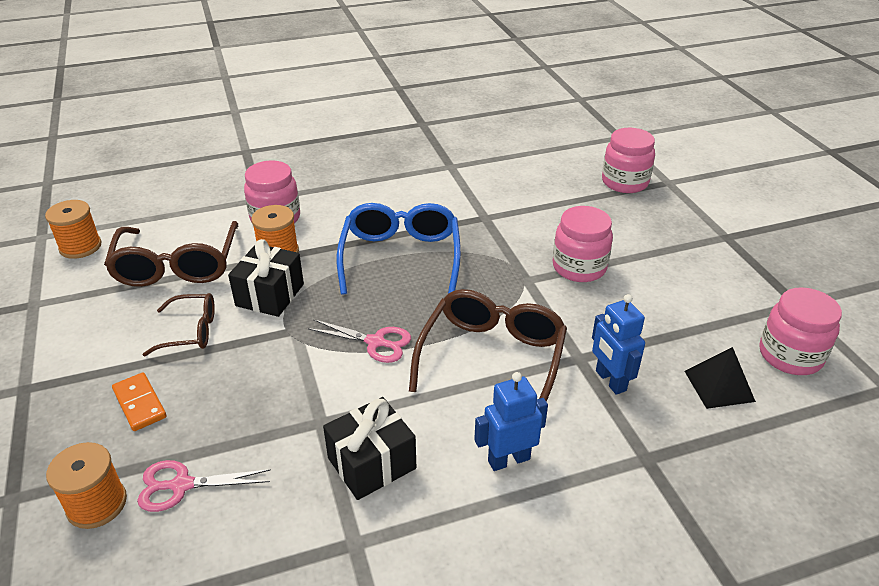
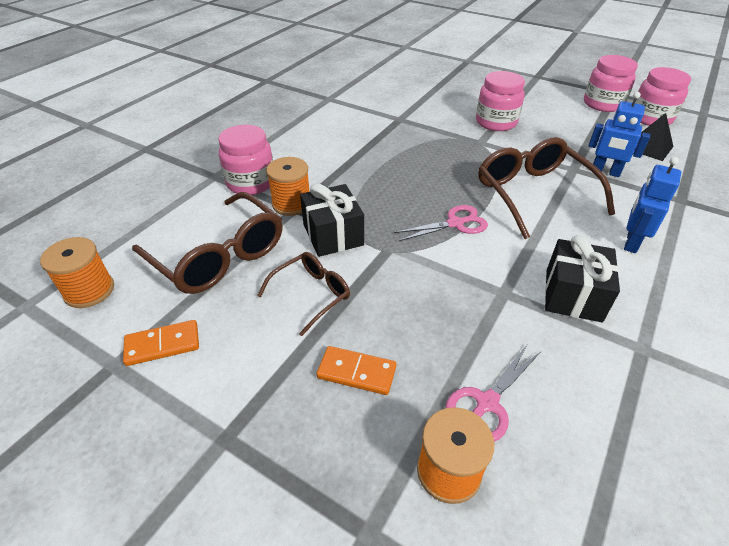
camera: 40 degrees left, 5 degrees up
blue glasses [337,203,461,295] -> none
pink jar [602,128,655,193] -> pink jar moved to [584,55,638,112]
none -> orange domino [123,320,199,366]

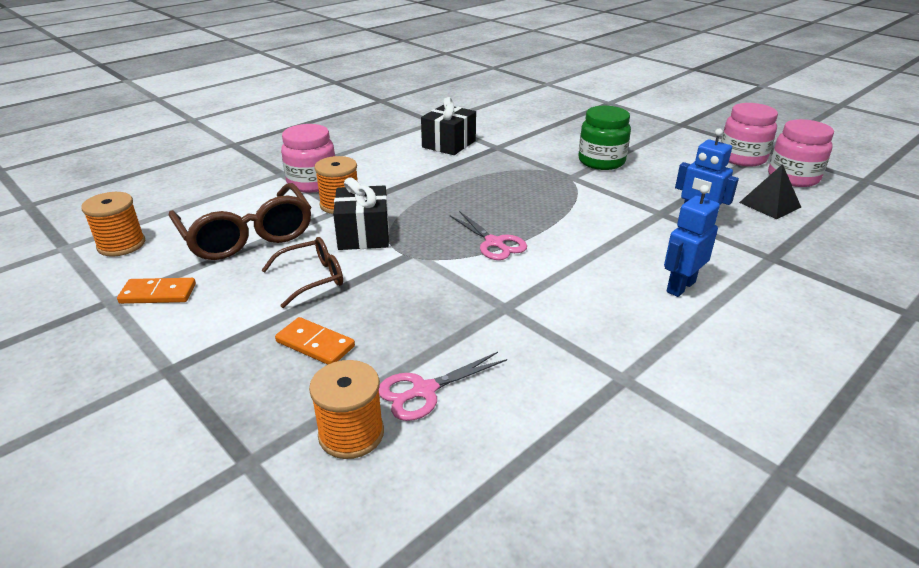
camera: 15 degrees right, 10 degrees down
pink scissors [394,205,488,241] -> pink scissors turned 60 degrees clockwise [450,211,527,260]
pink jar [476,71,525,131] -> green jar [578,106,631,170]
brown glasses [478,137,615,239] -> none
black gift [545,235,620,323] -> black gift moved to [421,97,476,155]

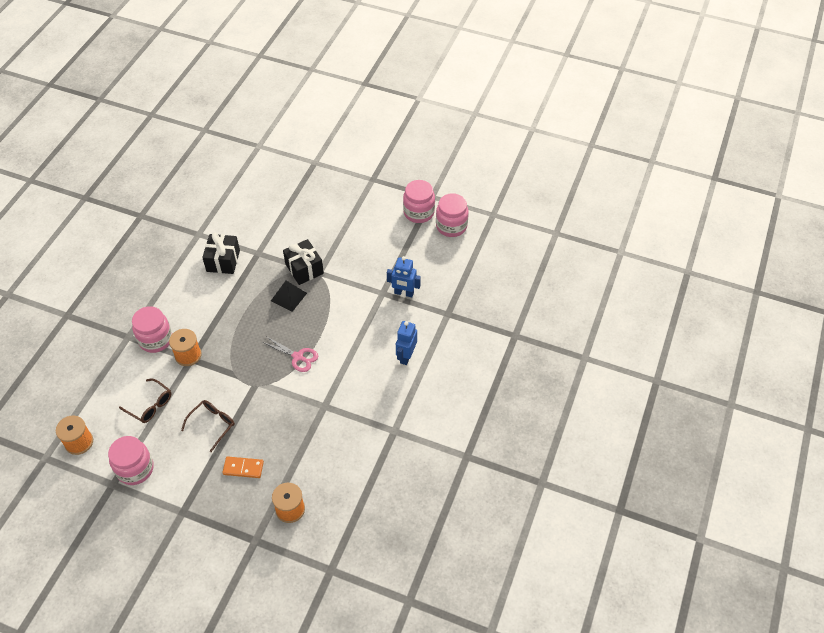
camera: 25 degrees left, 20 degrees up
orange domino [117,278,196,304] -> pink jar [108,436,154,485]
brown glasses [168,183,312,260] -> brown glasses [119,378,171,423], size x0.56
black gift [333,177,389,250] -> black gift moved to [283,239,324,285]
pink scissors [379,352,507,421] -> none
green jar [578,106,631,170] -> none
black pyramid [739,164,801,219] -> black pyramid moved to [271,281,307,312]

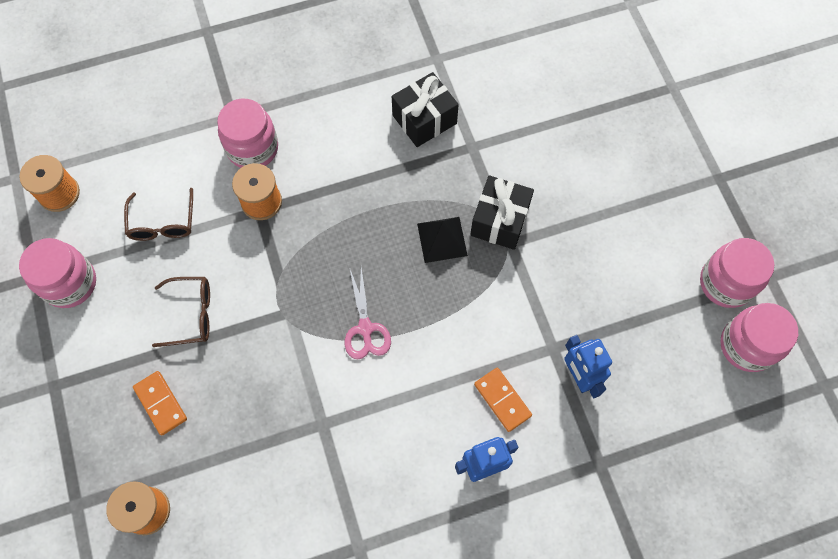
camera: 50 degrees right, 15 degrees up
none -> orange domino [474,368,532,432]

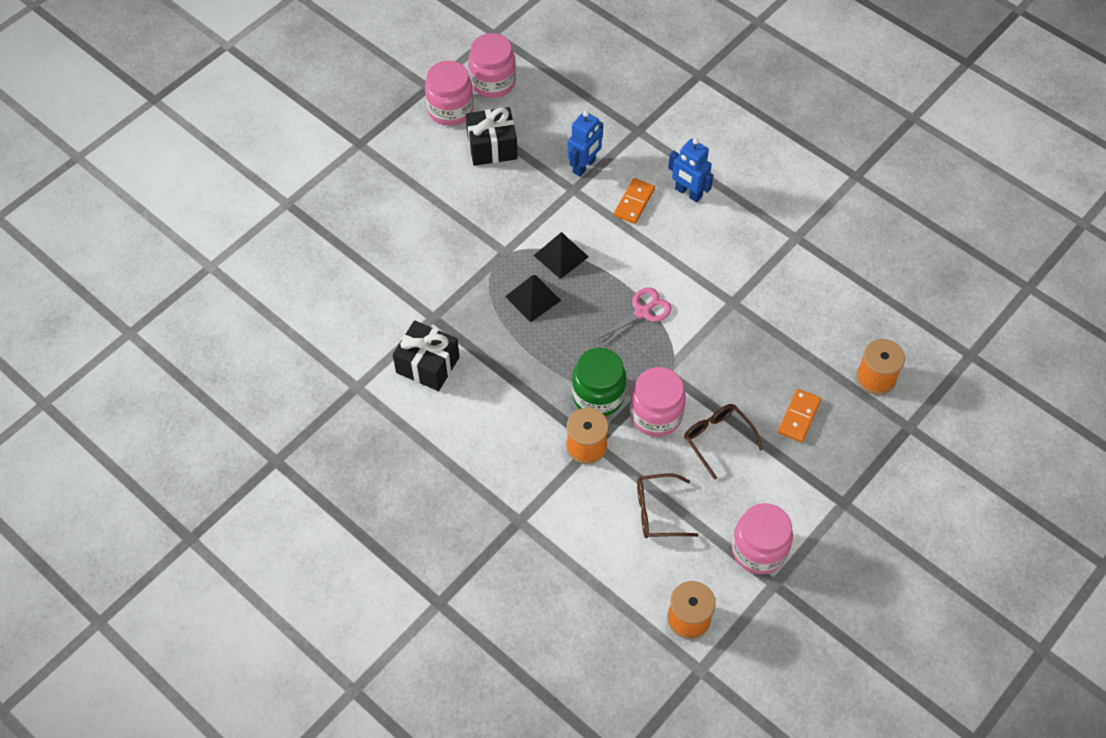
camera: 120 degrees left, 10 degrees down
brown glasses [124,188,193,241] -> brown glasses turned 150 degrees counterclockwise [637,473,699,538]
pink jar [217,98,278,168] -> pink jar moved to [630,367,686,437]
black gift [470,175,534,250] -> black gift moved to [466,107,518,166]
none -> black pyramid [533,232,589,279]
none -> green jar [572,348,626,416]

